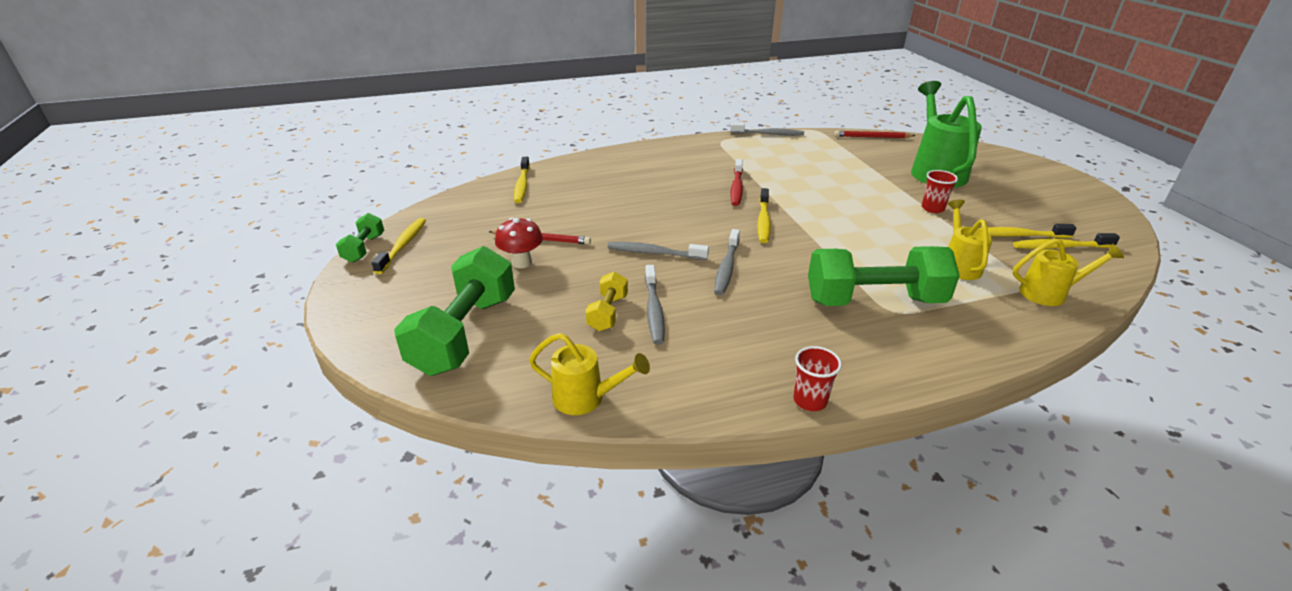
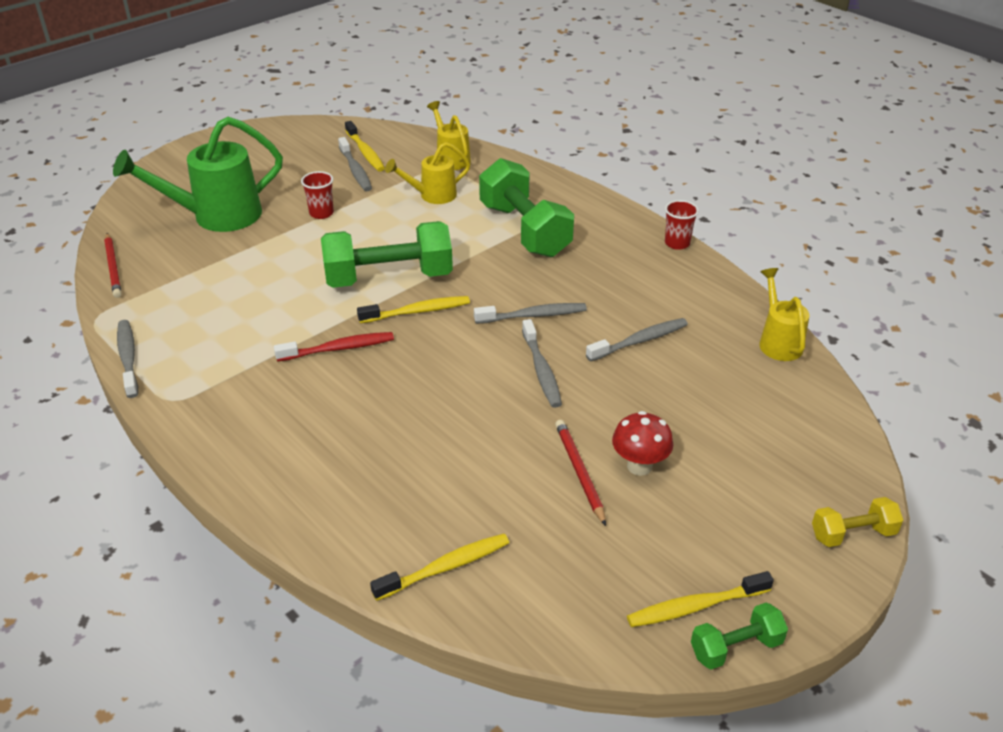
camera: 115 degrees left, 5 degrees up
green dumbbell [394,246,515,376] -> green dumbbell moved to [321,221,453,288]
yellow dumbbell [585,272,628,331] -> yellow dumbbell moved to [812,497,903,547]
yellow toothbrush [978,224,1076,238] -> grey toothbrush [338,137,372,191]

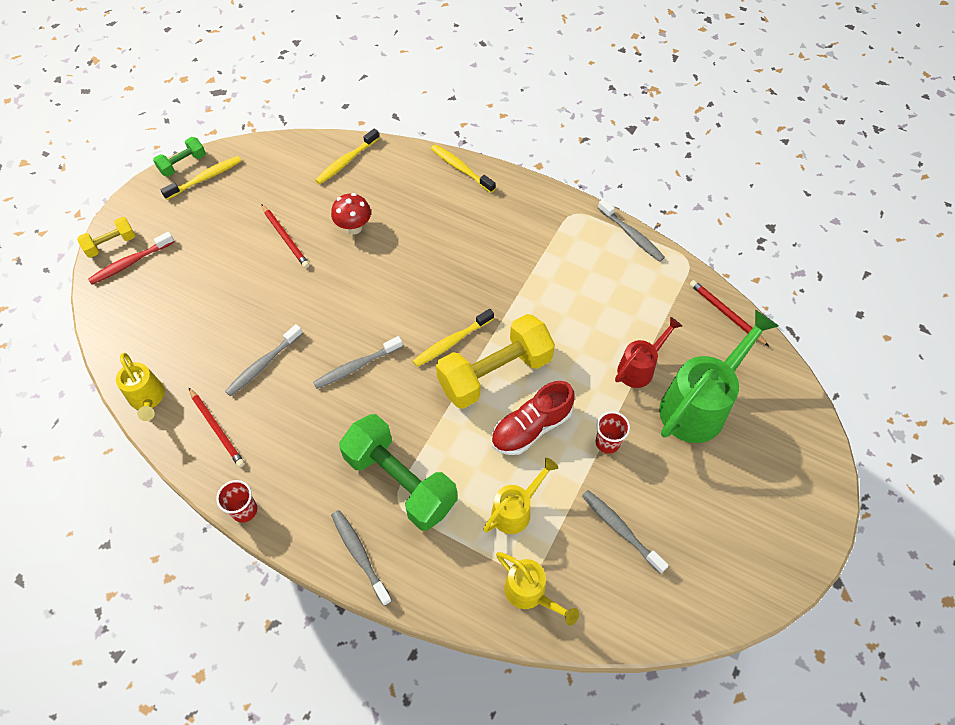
camera: 160 degrees right, 20 degrees up
red toothbrush [274,332,394,362] -> red toothbrush moved to [88,232,174,285]
green dumbbell [321,221,453,288] -> yellow dumbbell [436,314,555,409]
yellow toothbrush [345,121,385,171] -> yellow toothbrush moved to [431,144,496,193]
grey toothbrush [522,319,562,408] -> grey toothbrush moved to [331,510,392,606]
red mushroom [612,411,673,476] -> red mushroom moved to [331,193,371,234]
none -> red pencil [188,387,245,467]
none -> red shoe [491,381,575,455]
none -> red watering can [615,317,682,388]

